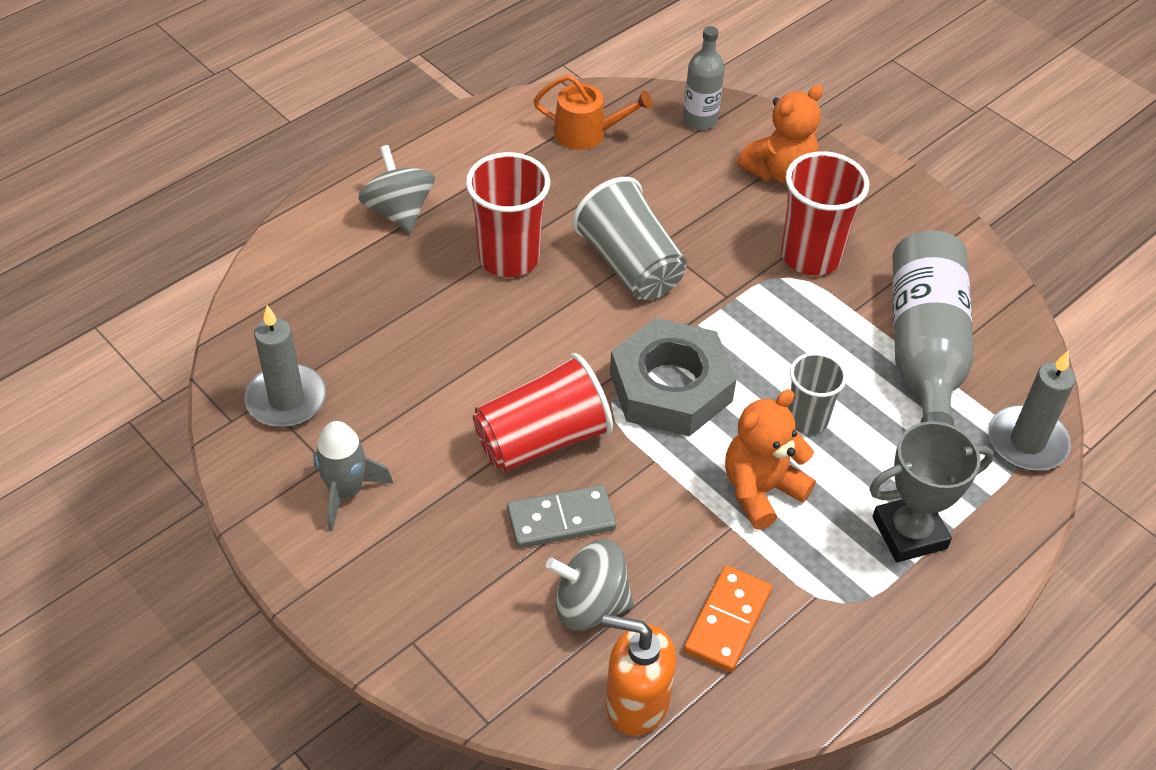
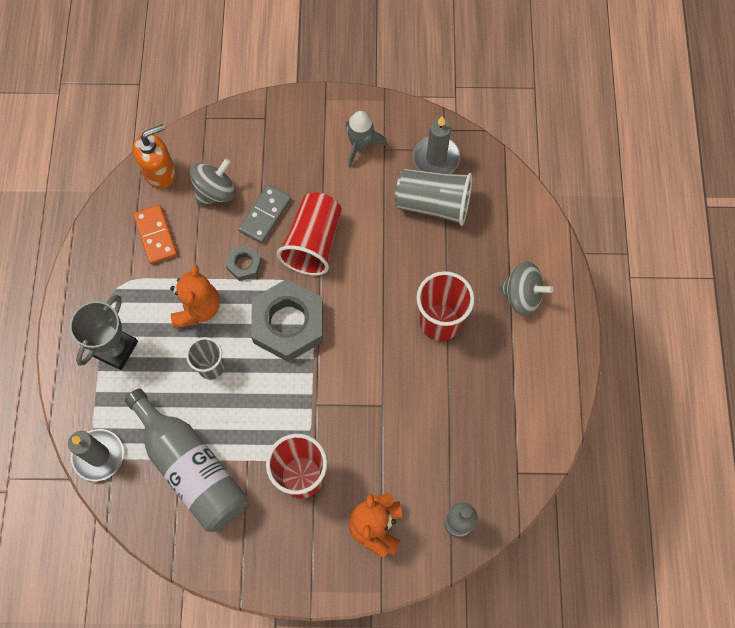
camera: 135 degrees right, 20 degrees up
orange watering can [533,75,653,150] -> none
grey cup [572,177,687,300] -> grey cup moved to [395,169,472,226]
none -> grey nut [226,245,262,281]

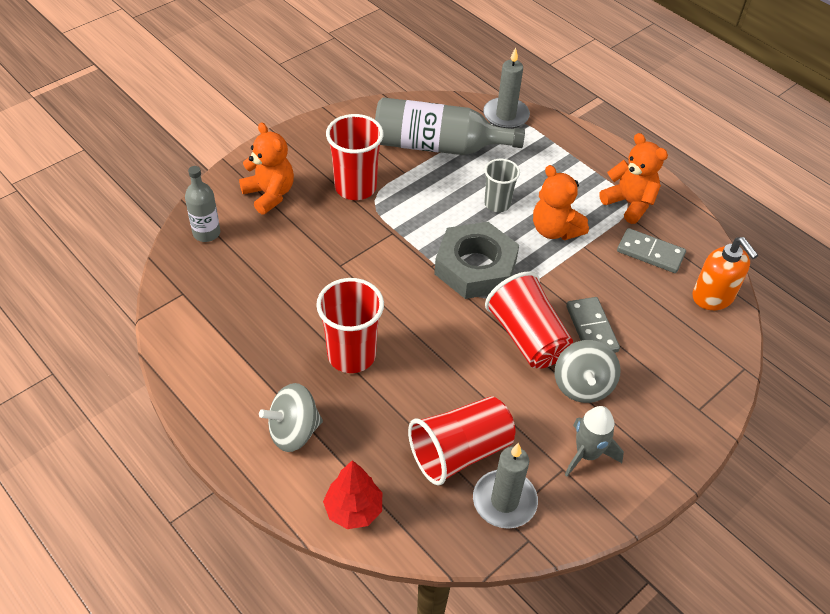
camera: 135 degrees right, 20 degrees down
grey trophy [70,295,138,370] -> none
orange soap dispenser [133,124,176,189] -> orange soap dispenser turned 45 degrees counterclockwise [693,237,758,310]
orange domino [134,205,177,264] -> grey domino [617,228,686,273]
grey spinning top [189,158,236,205] -> grey spinning top moved to [555,340,620,403]
grey nut [226,245,262,281] -> none
grey cup [395,169,472,226] -> red cup [408,396,515,485]
none -> red tree [323,460,382,529]
none -> orange teddy bear [599,133,668,224]

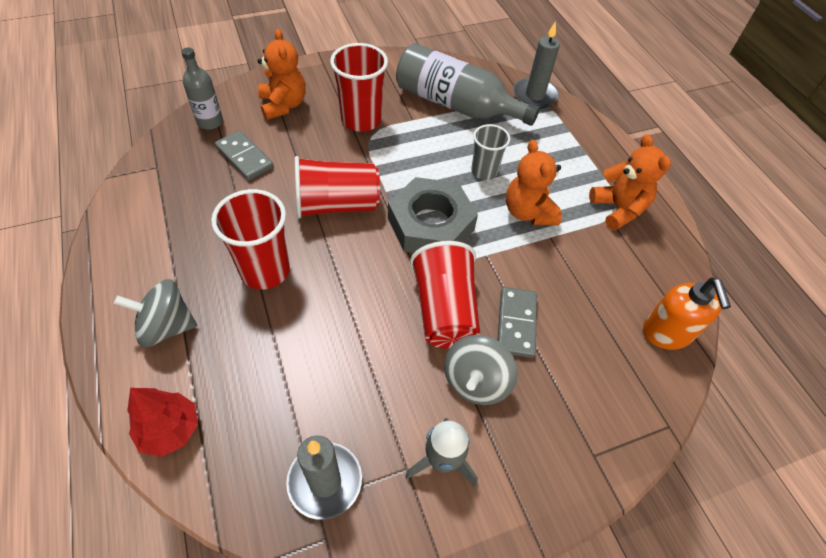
camera: 20 degrees right, 5 degrees up
red cup [408,396,515,485] -> red cup moved to [295,156,380,218]
grey domino [617,228,686,273] -> grey domino moved to [215,130,274,181]

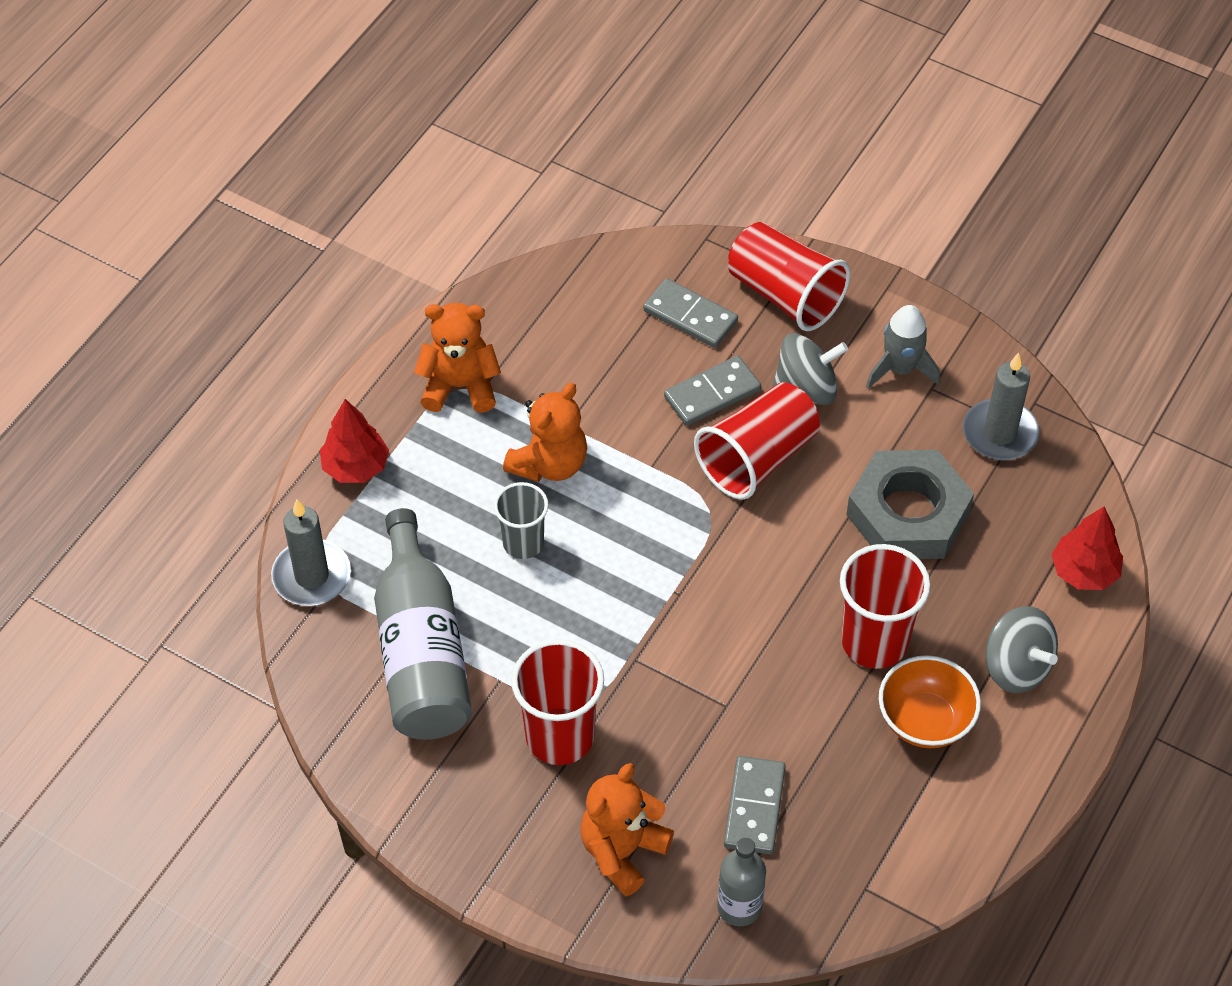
camera: 125 degrees left, 0 degrees up
red cup [295,156,380,218] -> red cup moved to [728,222,850,331]
grey nut [388,177,478,253] -> grey nut moved to [846,450,974,559]
orange teddy bear [589,134,671,230] -> orange teddy bear turned 60 degrees clockwise [414,303,501,413]
orange soap dispenser [643,277,731,350] -> none
none -> red tree [320,399,389,483]
none -> grey domino [643,278,738,348]
none -> orange bowl [879,655,981,748]

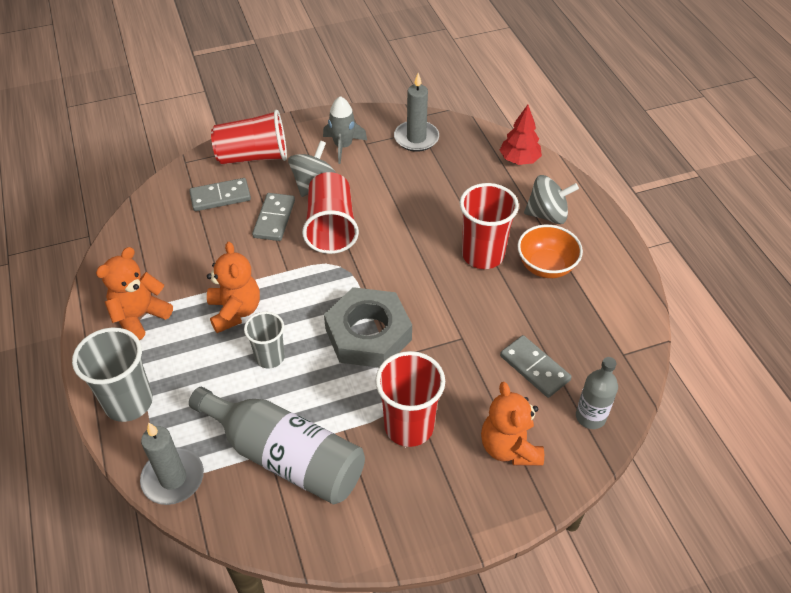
camera: 50 degrees left, 5 degrees down
red tree [320,399,389,483] -> grey cup [72,327,153,422]
grey nut [846,450,974,559] -> grey nut moved to [324,287,412,368]

